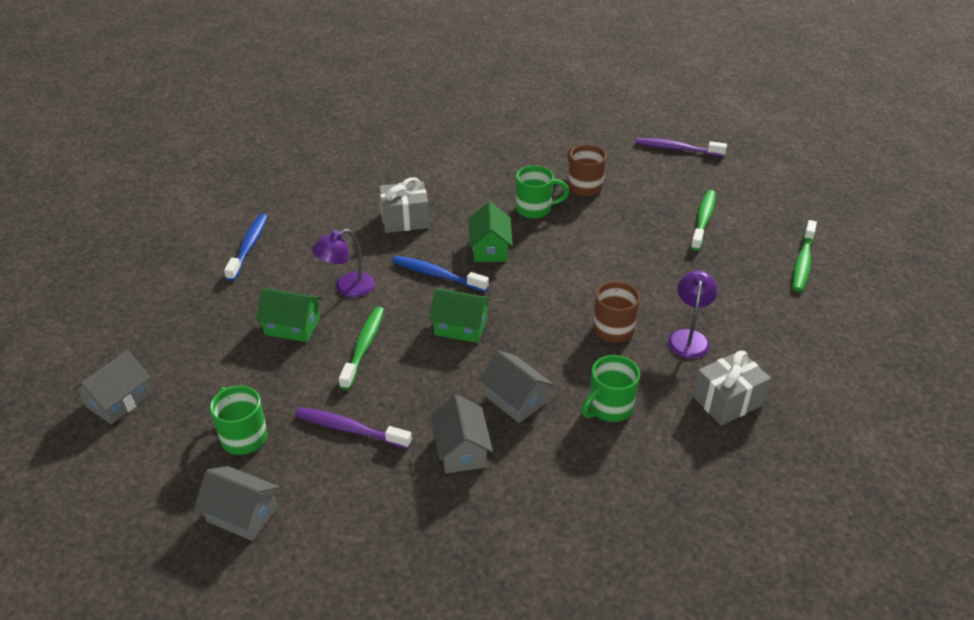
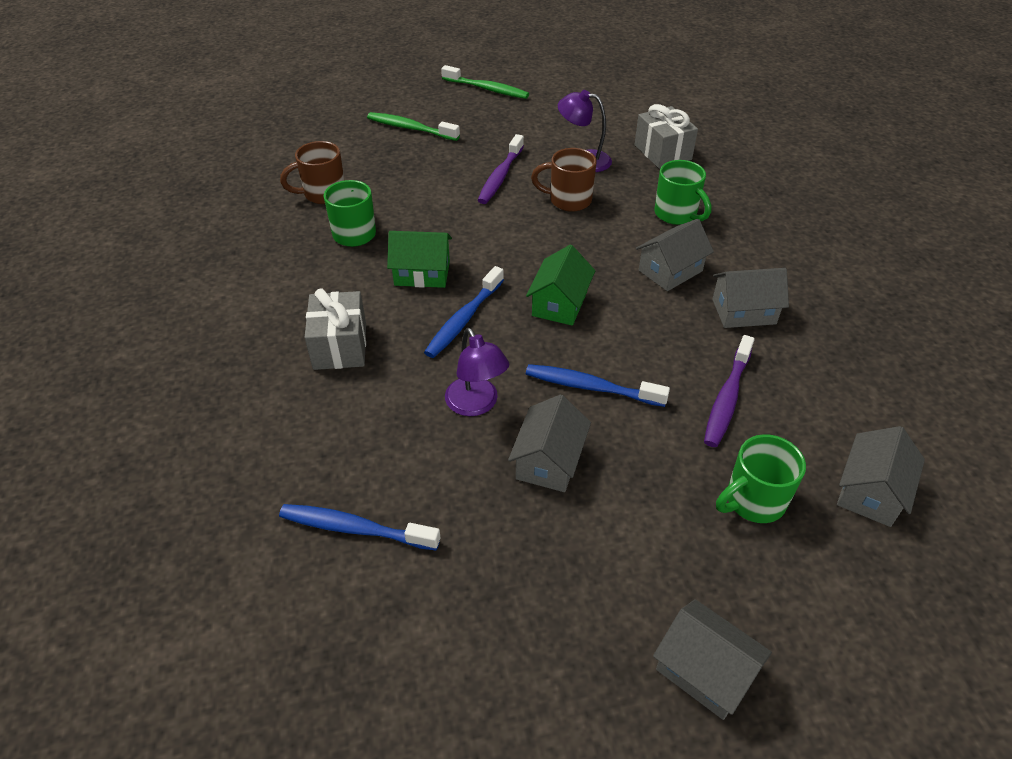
camera: 85 degrees left, 5 degrees up
green house [256,288,322,342] -> grey house [508,395,591,492]
green toothbrush [339,307,384,390] -> blue toothbrush [526,364,670,407]
purple toothbrush [636,138,727,157] -> purple toothbrush moved to [477,134,524,204]

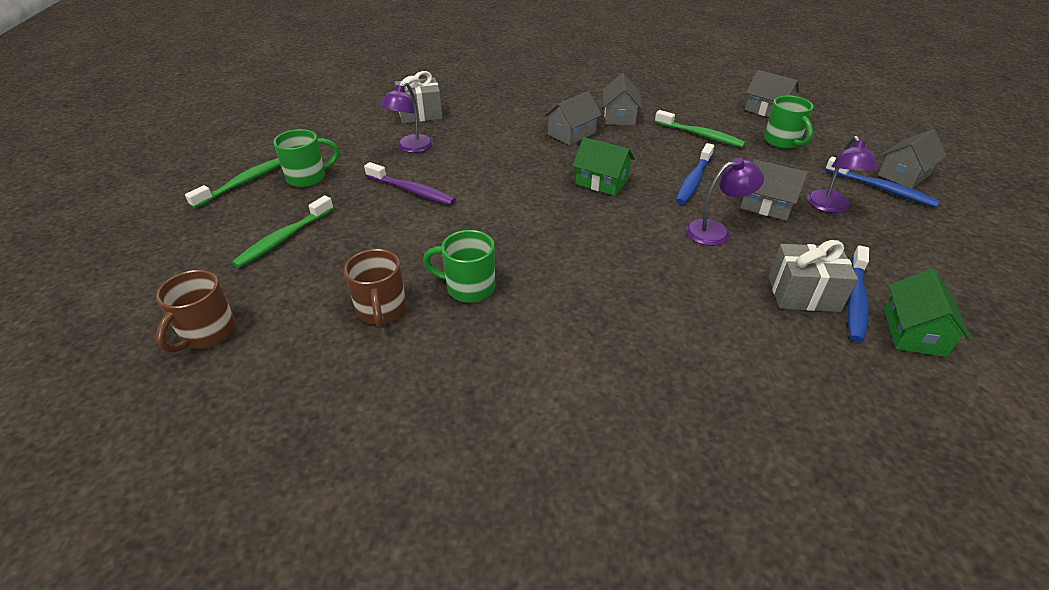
camera: 80 degrees left, 5 degrees down
grey gift [304,288,366,370] -> grey gift moved to [769,240,858,312]
green house [387,231,452,288] -> green house moved to [884,269,971,357]
blue toothbrush [424,266,504,358] -> blue toothbrush moved to [825,157,939,207]
brown mug [531,148,597,212] -> brown mug moved to [156,270,236,353]
grey house [636,219,714,291] -> grey house turned 75 degrees clockwise [544,91,602,145]
green mug [654,160,711,225] -> green mug moved to [273,129,339,187]
purple toothbrush [704,335,755,447] -> green toothbrush [655,110,746,148]
none -> purple lamp [807,136,878,213]

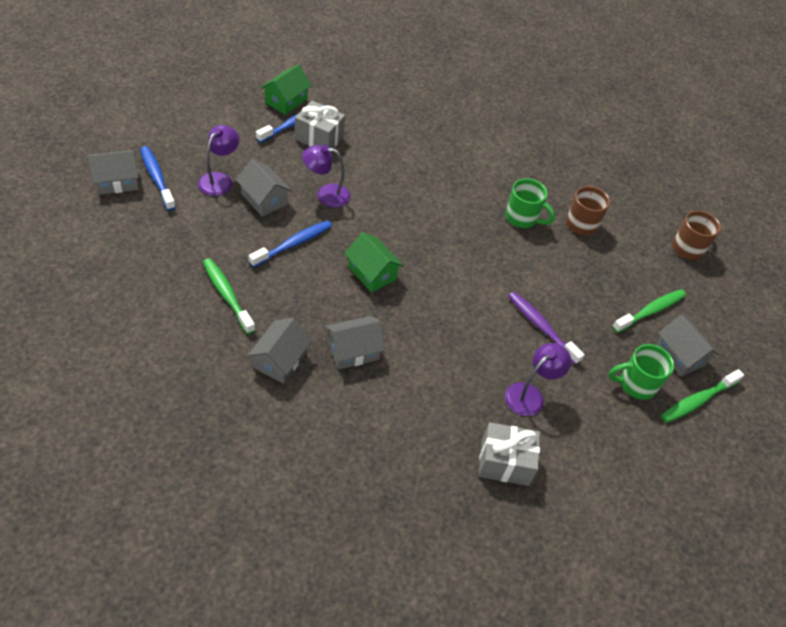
camera: 165 degrees left, 10 degrees up
grey house [745,70,799,117] -> grey house moved to [656,315,719,377]
green mug [764,96,814,149] -> none

